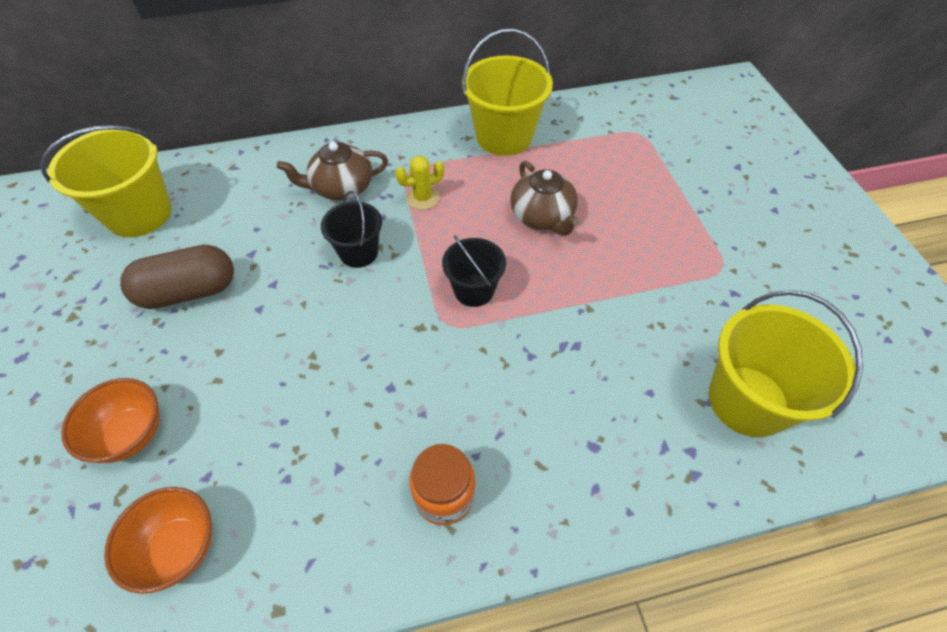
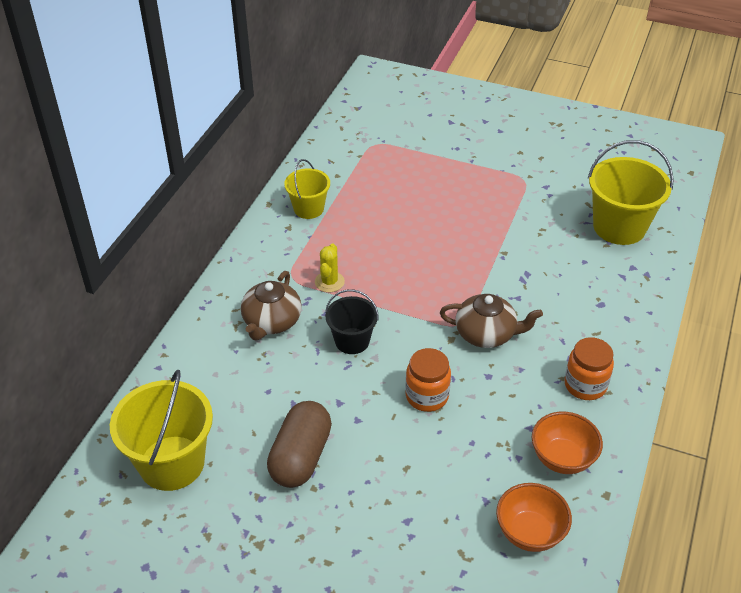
camera: 55 degrees left, 10 degrees down
orange bowl [61,378,160,463] -> orange bowl moved to [532,412,603,474]
black bucket [442,235,506,307] -> none
yellow bucket [462,28,553,156] -> yellow bucket [284,159,330,219], size x0.59
brown teapot [510,161,580,236] -> brown teapot moved to [440,294,543,348]
none -> orange jar [406,348,451,412]

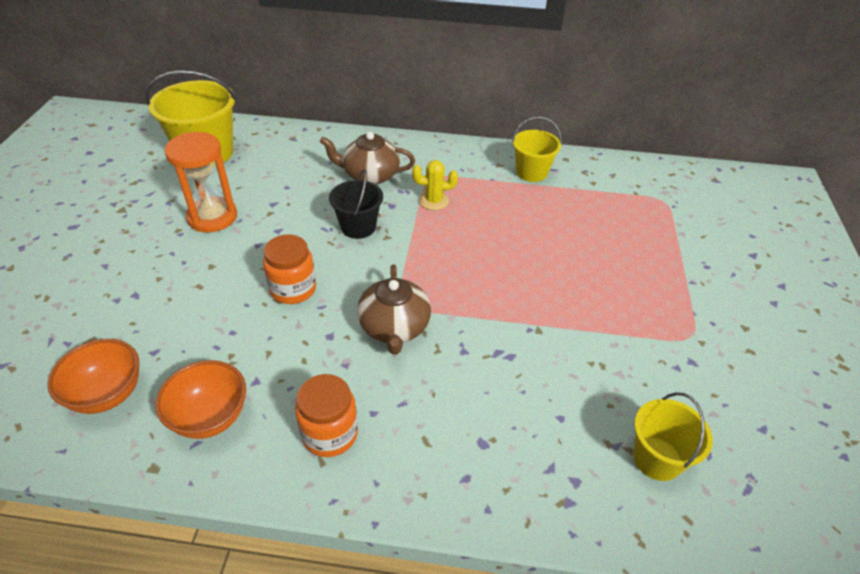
camera: 75 degrees right, 0 degrees up
brown capsule [267,401,332,488] -> orange hourglass [164,132,237,233]
yellow bucket [588,140,674,245] -> yellow bucket [633,392,713,481], size x0.59

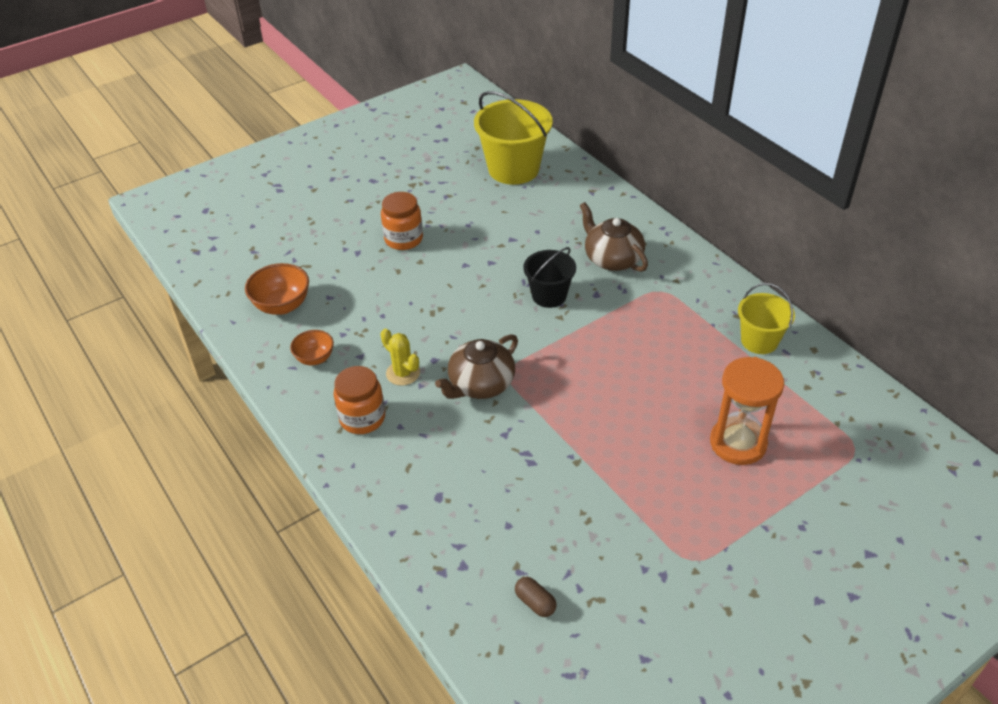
camera: 50 degrees right, 0 degrees up
orange bowl [155,360,246,439] -> orange bowl [290,330,334,365], size x0.64
orange hourglass [164,132,237,233] -> orange hourglass moved to [710,357,784,465]
orange jar [263,234,316,304] -> orange jar moved to [381,192,423,250]
yellow cactus [412,160,458,210] -> yellow cactus moved to [380,329,420,386]
yellow bucket [633,392,713,481] -> brown capsule [515,577,556,617]

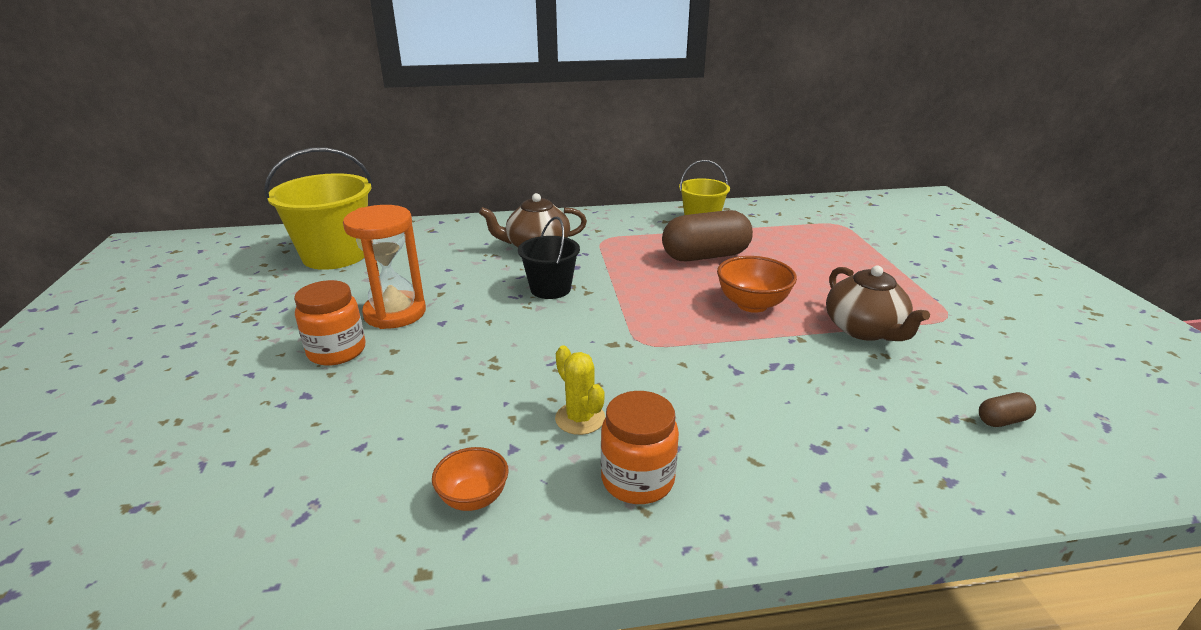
camera: 65 degrees left, 15 degrees down
orange bowl [245,263,309,315] -> orange bowl moved to [717,256,797,313]
yellow cactus [380,329,420,386] -> yellow cactus turned 75 degrees clockwise [555,346,605,435]
brown teapot [435,334,518,399] -> brown teapot moved to [826,265,930,341]
orange hourglass [710,357,784,465] -> orange hourglass moved to [343,205,426,329]
none -> brown capsule [662,210,753,261]

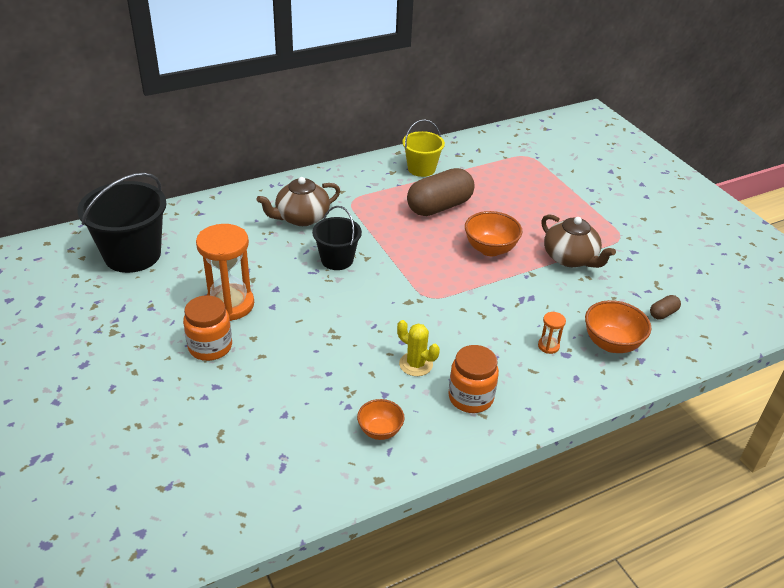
camera: 20 degrees left, 10 degrees up
yellow bucket [264,147,373,270] -> black bucket [77,173,167,273]
none -> orange hourglass [538,312,566,354]
none -> orange bowl [585,300,651,353]

